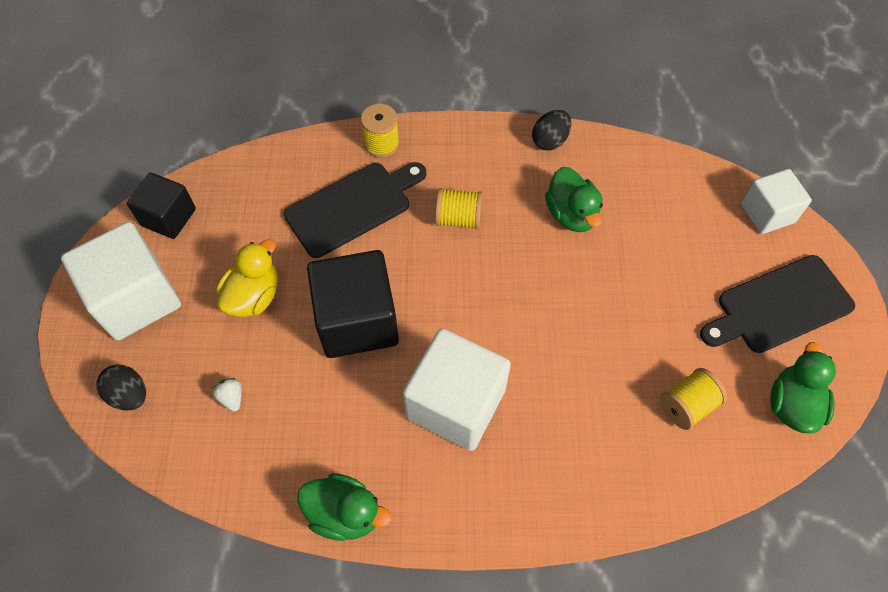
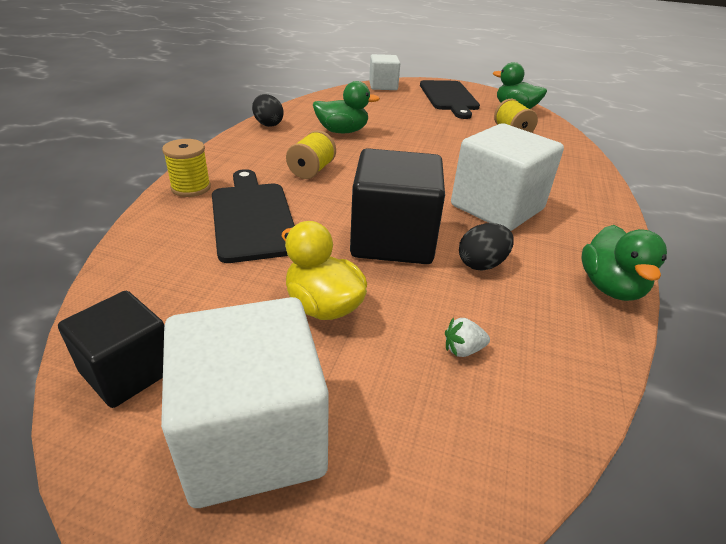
camera: 75 degrees left, 25 degrees down
black egg [96,365,146,411] -> black egg moved to [459,223,514,271]
green duck [297,473,391,541] -> green duck turned 150 degrees clockwise [582,225,667,301]

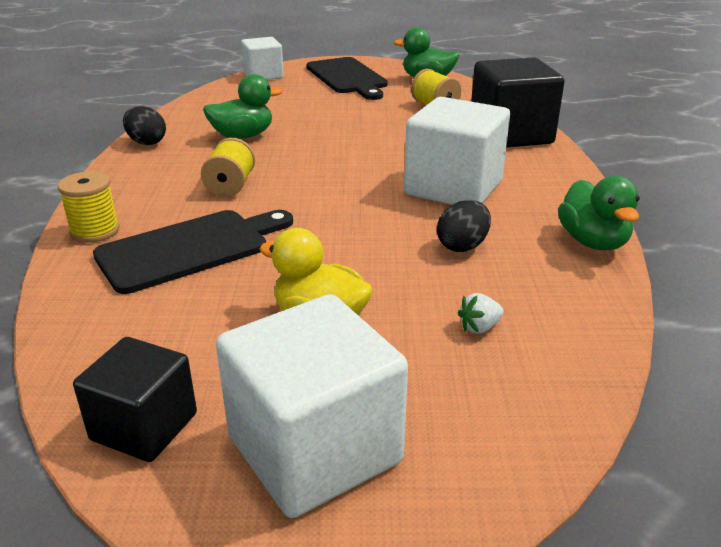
camera: 15 degrees left, 5 degrees down
black cutting board [212,169,295,263] -> black cutting board turned 90 degrees clockwise [93,210,293,294]
black cube [350,148,445,264] -> black cube moved to [471,57,565,148]

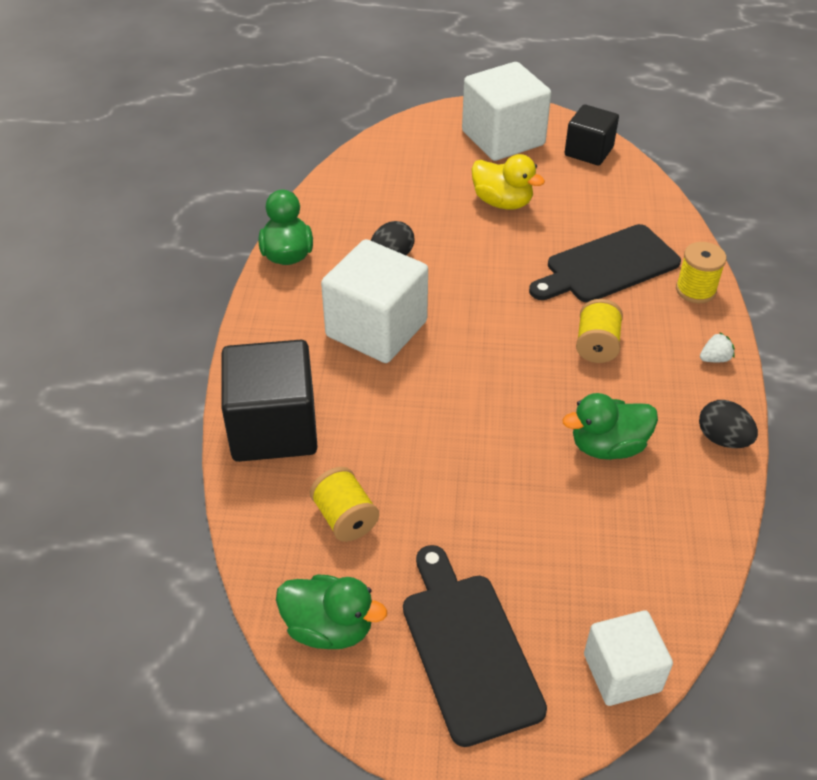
camera: 175 degrees left, 15 degrees up
white strawberry [458,293,504,334] -> white strawberry moved to [700,332,735,362]

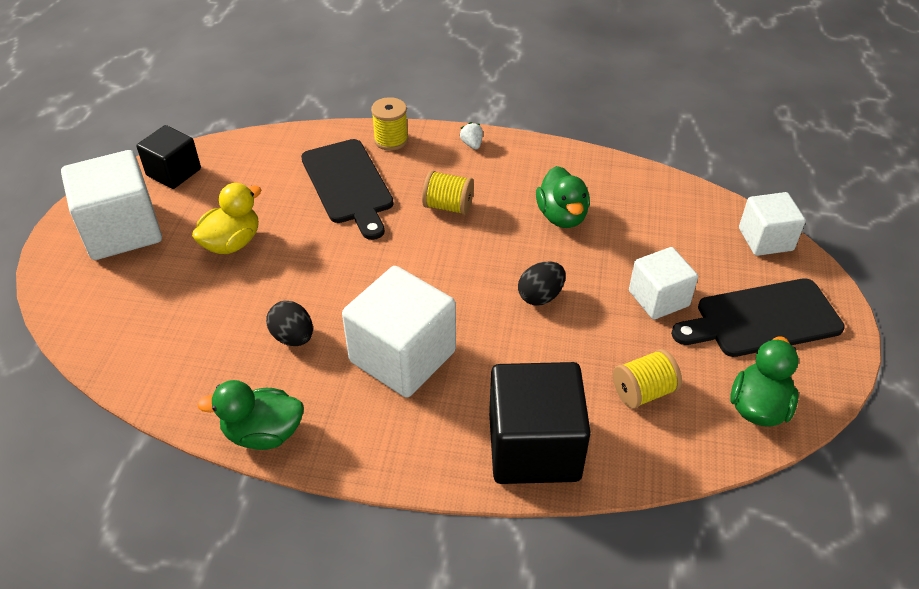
camera: 85 degrees left, 0 degrees up
black egg [699,400,758,448] -> black egg moved to [518,262,566,306]
none -> white cube [629,247,698,320]

